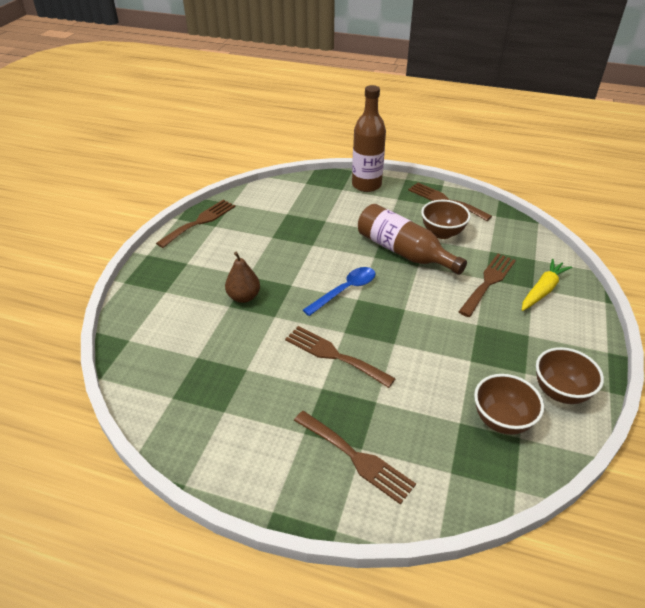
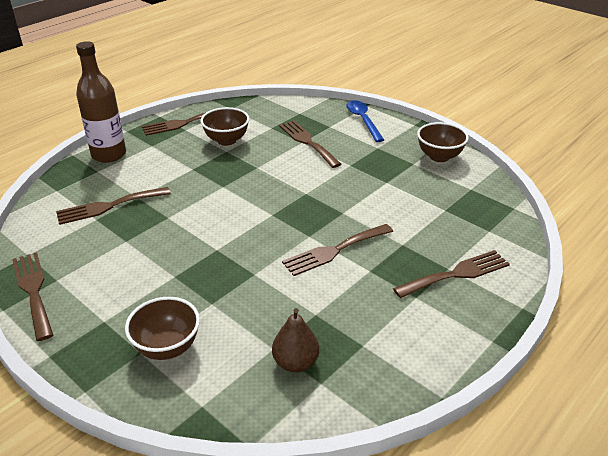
camera: 65 degrees left, 5 degrees down
brown pear [225,252,260,303] -> brown pear moved to [272,308,319,372]
blue spoon [303,267,375,316] -> blue spoon moved to [346,100,384,142]
brown bottle [358,204,467,275] -> none
brown bowl [474,374,544,435] -> brown bowl moved to [125,297,200,360]
yellow carrot [522,259,572,311] -> none
none -> brown fork [56,187,171,225]

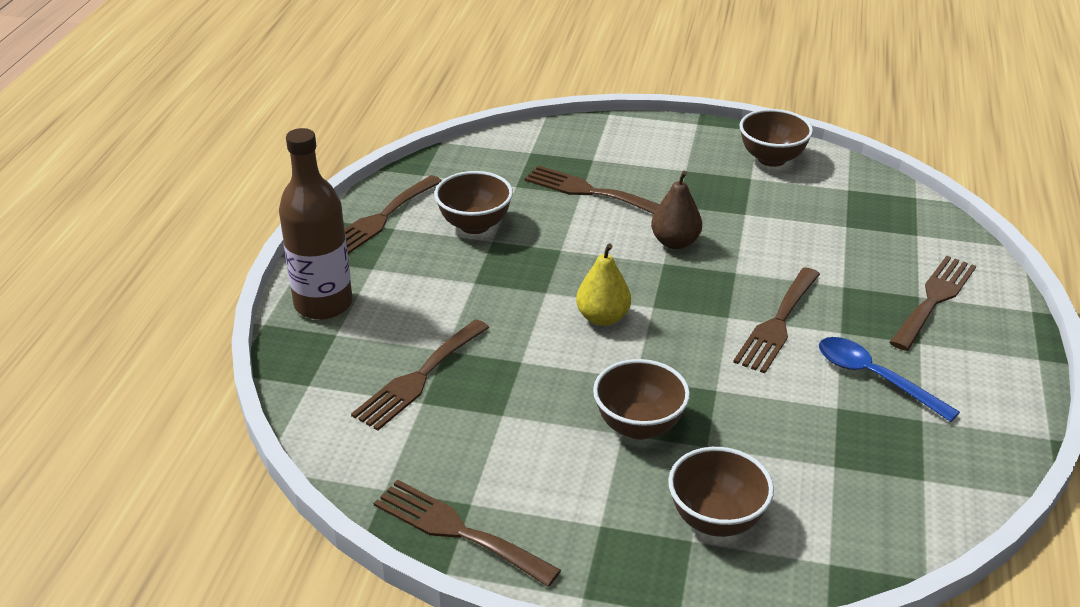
camera: 30 degrees left, 0 degrees up
brown pear [272,308,319,372] -> brown pear moved to [651,170,702,249]
blue spoon [346,100,384,142] -> blue spoon moved to [819,337,960,422]
none -> yellow pear [576,243,631,326]
none -> brown bowl [593,359,690,440]

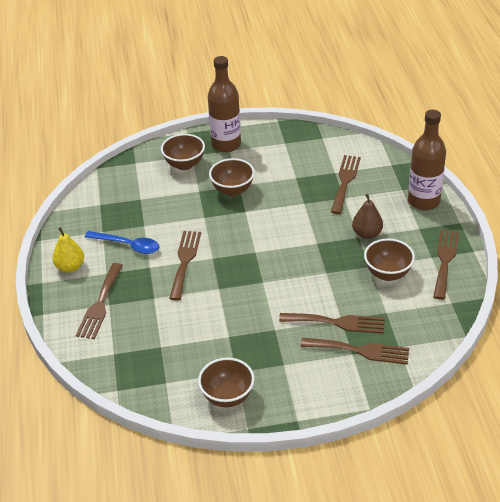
camera: 160 degrees right, 5 degrees up
brown fork [373,480,561,587] -> brown fork moved to [300,338,409,365]
yellow pear [576,243,631,326] -> yellow pear moved to [53,227,84,273]
brown pear [651,170,702,249] -> brown pear moved to [352,193,383,239]
none -> brown bottle [208,56,241,152]

